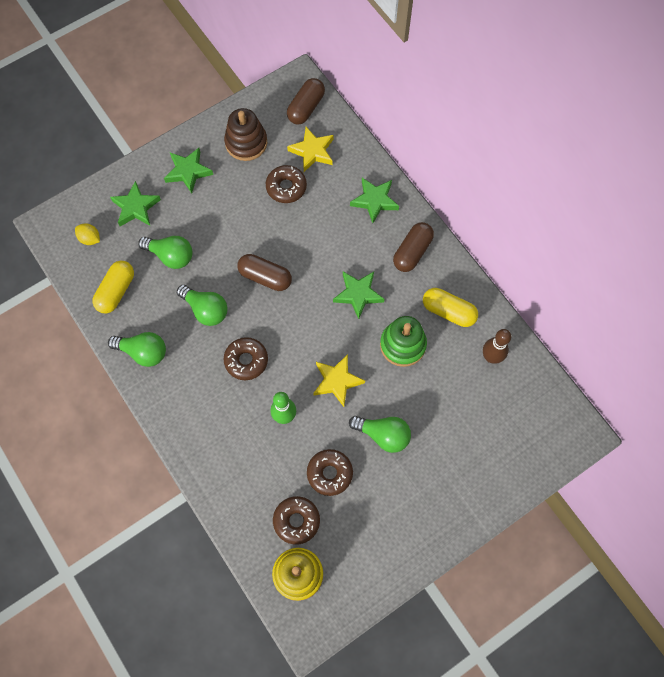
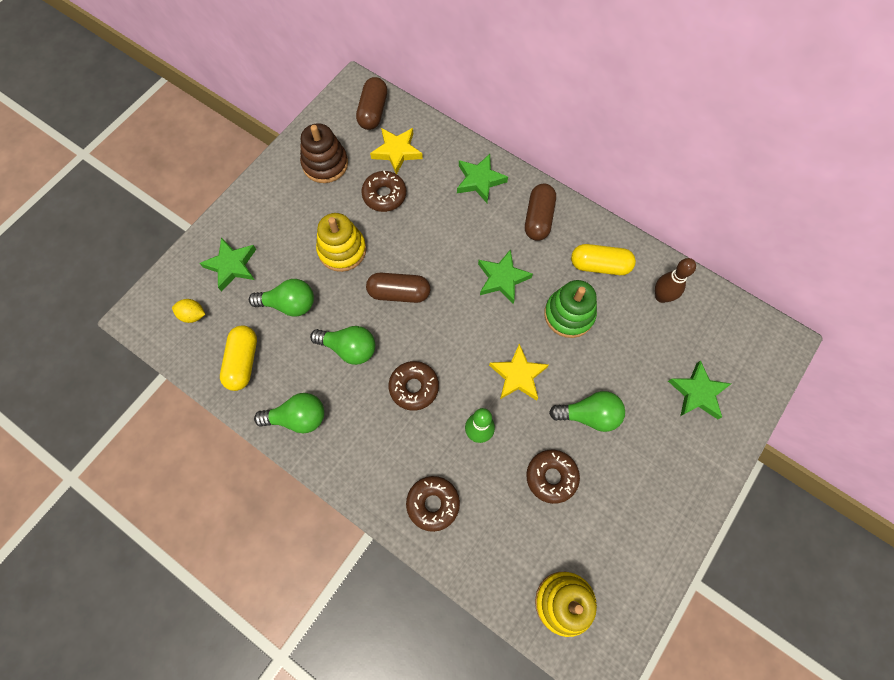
camera: 20 degrees left, 0 degrees up
green star [164,148,213,194] -> green star moved to [668,360,731,419]
brown donut [273,496,320,545] -> brown donut moved to [406,476,460,532]
none -> yellow stacking toy [316,213,366,272]

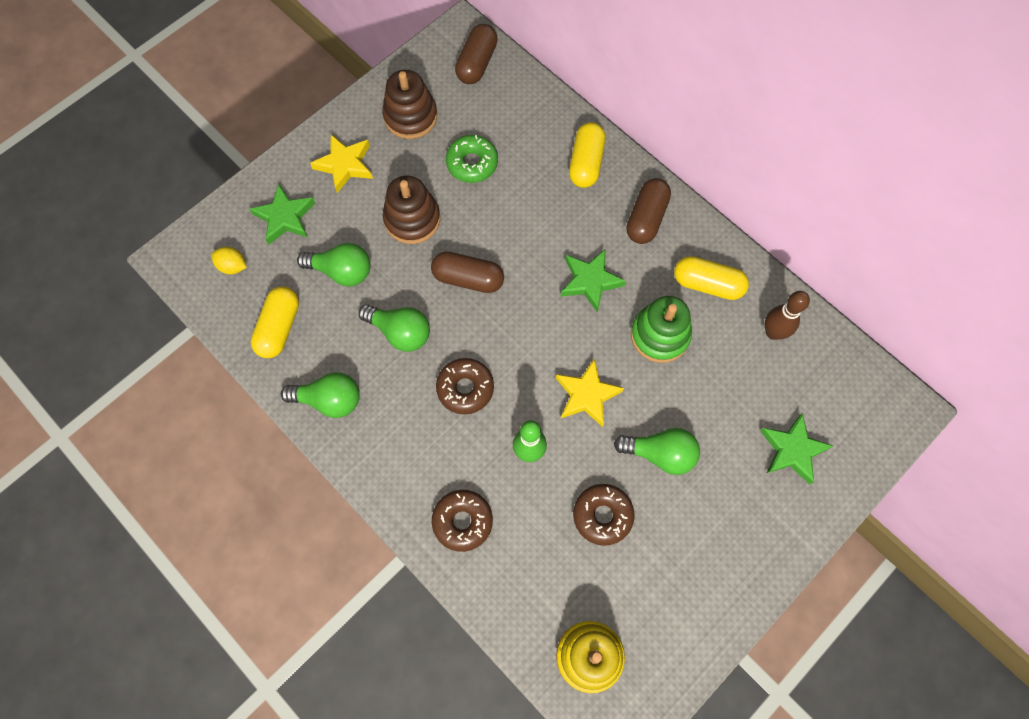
camera: 10 degrees right, 0 degrees up
yellow stacking toy [316,213,366,272] -> brown stacking toy [383,176,440,244]
brown donut [361,171,406,212] -> green donut [446,135,498,183]
yellow star [370,128,423,174] -> yellow star moved to [310,135,373,193]
green star [457,154,508,203] -> yellow capsule [569,122,606,188]

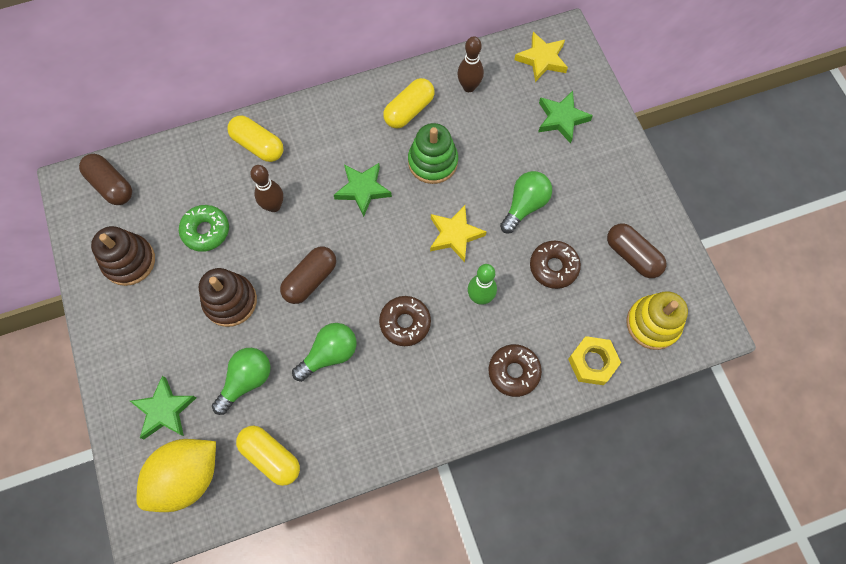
camera: 65 degrees left, 0 degrees up
yellow lemon [211,247,247,274] -> yellow lemon [136,439,216,512], size x2.31
green light bulb [281,372,360,418] -> none
yellow star [310,135,373,193] -> yellow star moved to [514,32,568,82]
brown capsule [626,178,671,244] -> brown capsule moved to [607,223,666,278]
none -> brown bowling pin [250,165,283,212]
none -> yellow nut [568,336,621,385]

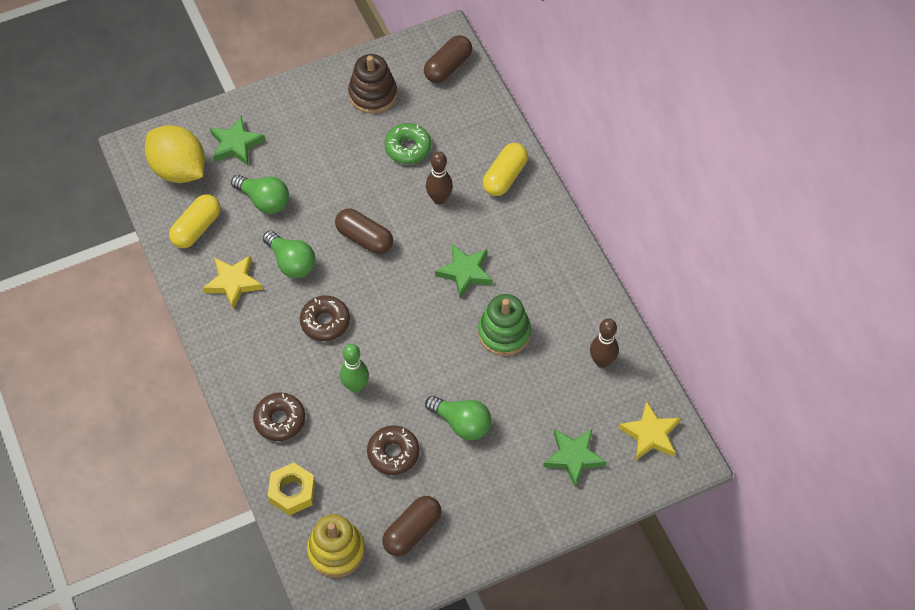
camera: 85 degrees right, 10 degrees down
brown stacking toy [199,268,257,327] -> none
yellow capsule [383,78,435,128] -> none
yellow star [430,205,486,262] -> yellow star moved to [203,256,263,310]

